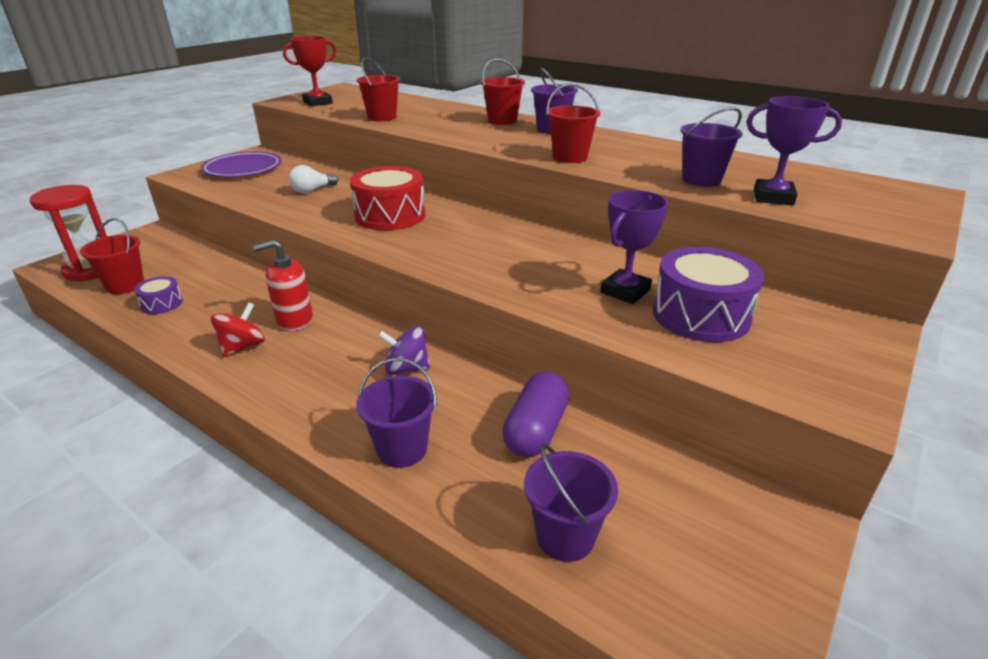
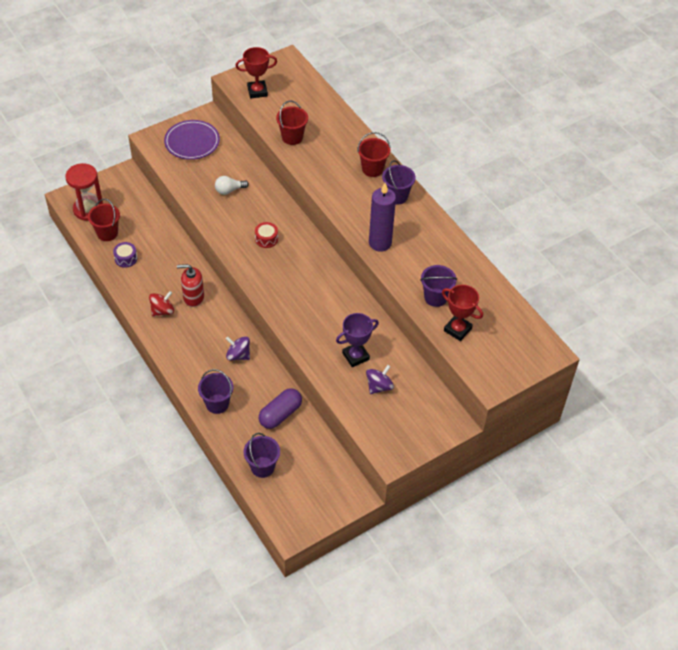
camera: 20 degrees right, 20 degrees up
red drum [350,166,425,230] -> red drum [255,222,278,248], size x0.51
red bucket [546,83,600,163] -> purple candle [369,183,396,252]
purple drum [653,247,764,342] -> purple spinning top [366,365,394,394]
purple trophy [747,96,842,205] -> red trophy [442,285,483,341]

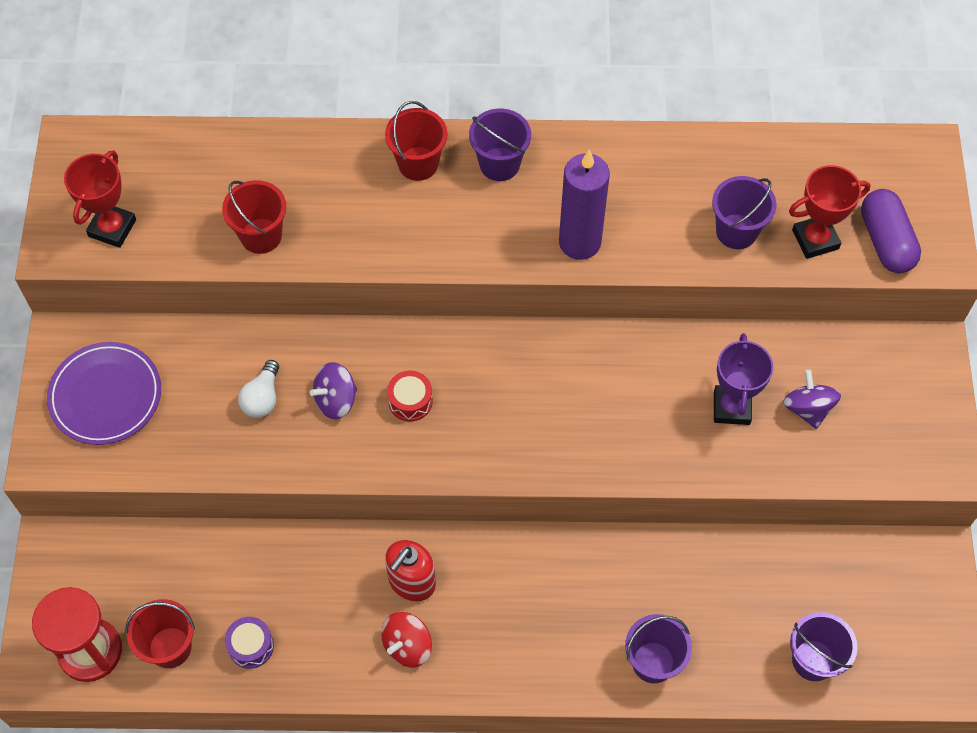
camera: 55 degrees left, 10 degrees up
red spinning top [149,291,174,316] -> red spinning top turned 135 degrees counterclockwise [381,612,432,668]
purple spinning top [226,336,250,360] -> purple spinning top moved to [310,362,357,419]
purple capsule [259,388,302,429] -> purple capsule moved to [861,189,921,273]

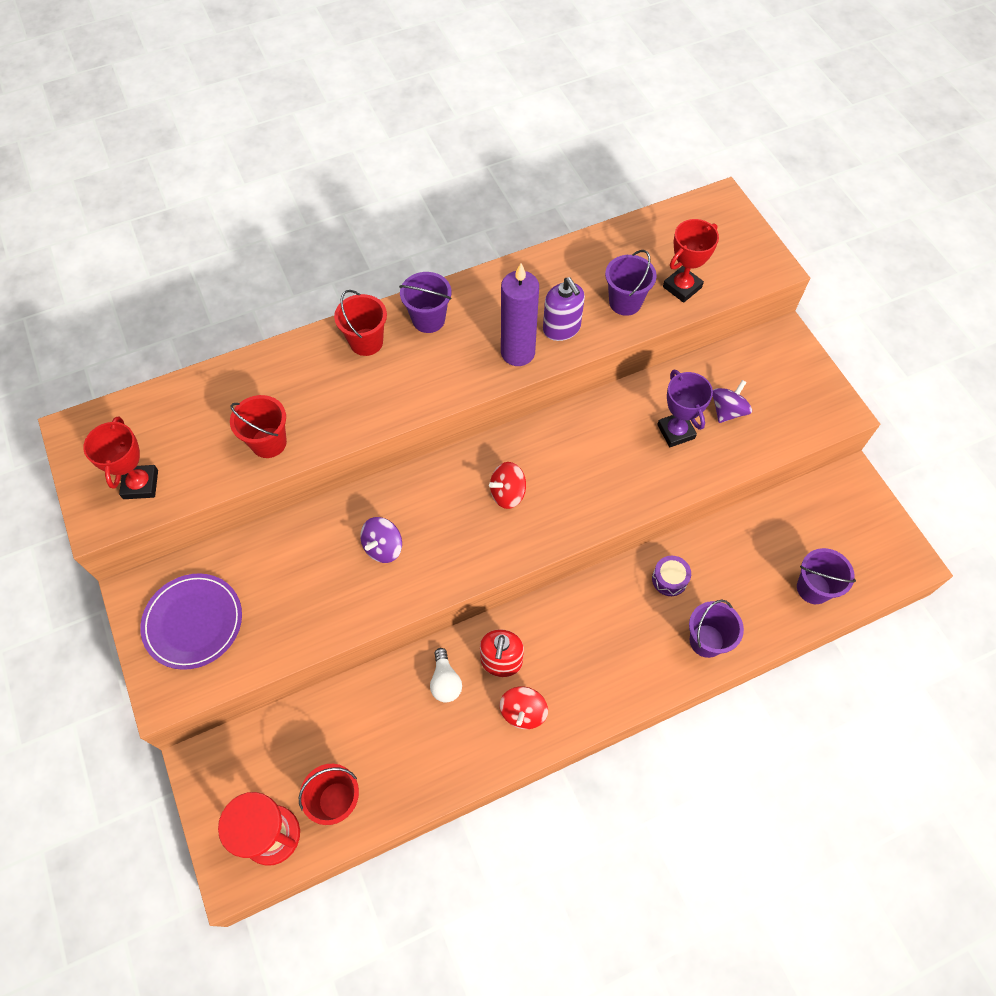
camera: 25 degrees left, 0 degrees up
purple drum [225,617,274,669] -> purple drum moved to [652,556,691,596]
white light bulb [238,360,279,418] -> white light bulb moved to [430,648,462,703]
red drum [387,371,433,421] -> none
purple spinning top [783,370,841,429] -> purple spinning top turned 75 degrees clockwise [713,380,752,423]
purple capsule [861,189,921,273] -> none
none -> red spinning top [489,462,526,509]
none -> purple soap dispenser [543,277,585,341]

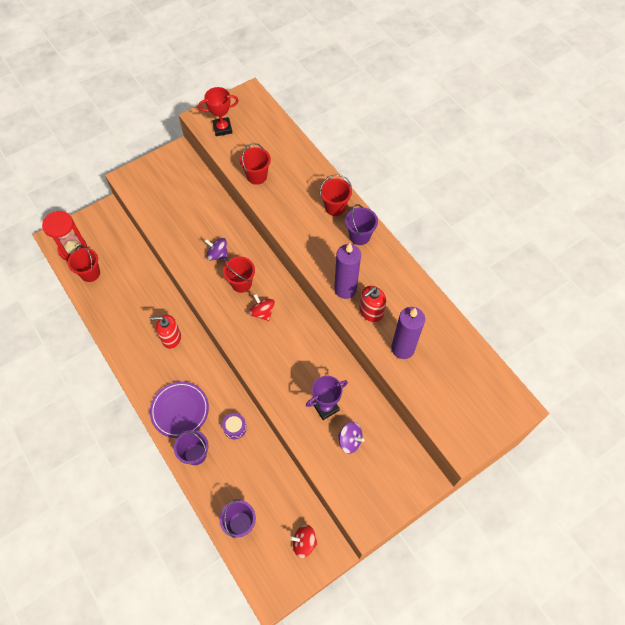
camera: 80 degrees right, 0 degrees up
purple plate [140,573,242,670] -> purple plate moved to [150,382,209,438]
white light bulb [430,648,462,703] -> none
red spinning top [500,686,548,729] -> red spinning top moved to [290,524,318,558]
purple soap dispenser [543,277,585,341] -> red soap dispenser [359,286,386,323]
purple bucket [605,250,657,316] -> purple candle [391,307,425,359]
red trophy [663,219,719,303] -> none
none -> red bucket [223,256,255,293]

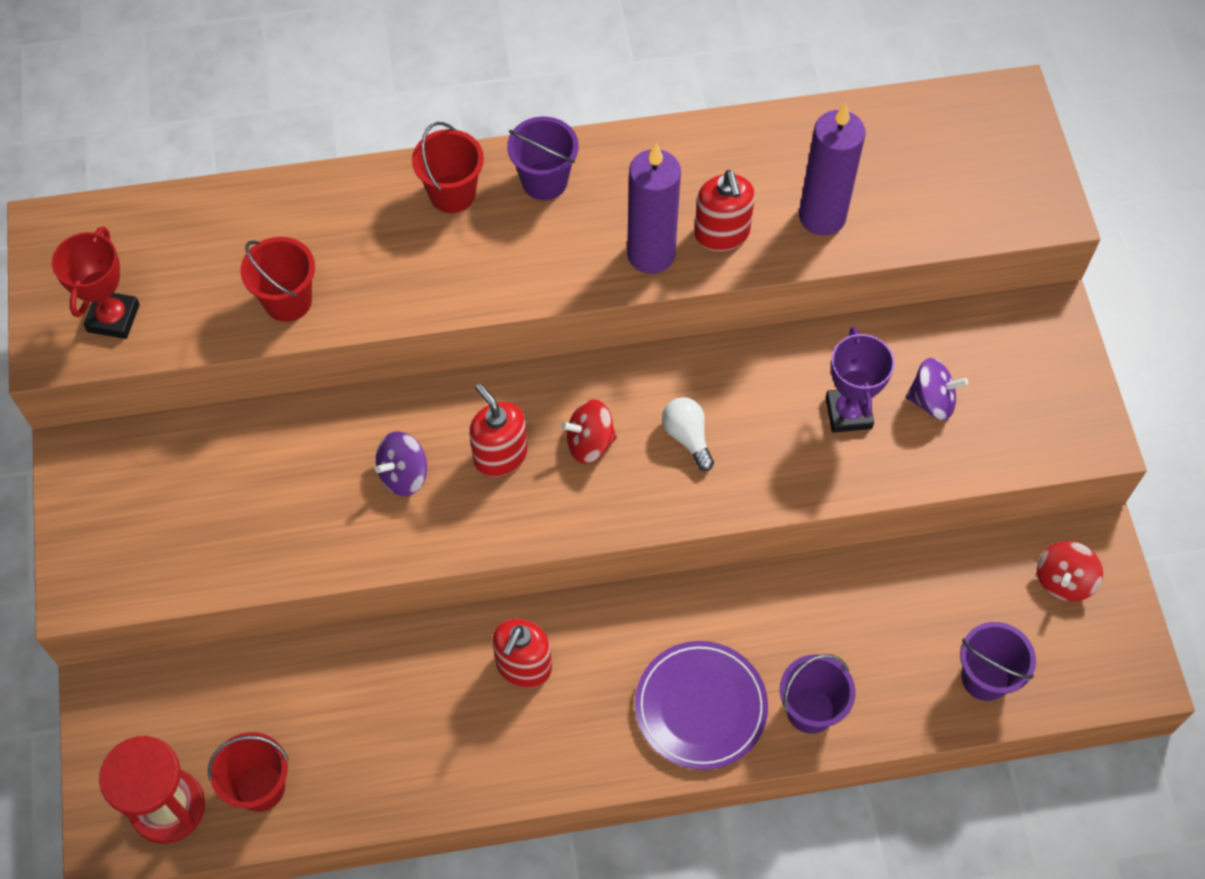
camera: 65 degrees left, 0 degrees up
purple drum [222,413,247,439] -> none
red bucket [223,256,255,293] -> red soap dispenser [469,384,528,477]
purple spinning top [338,422,364,454] -> purple spinning top turned 45 degrees clockwise [906,358,968,421]
none -> white light bulb [662,397,714,471]

